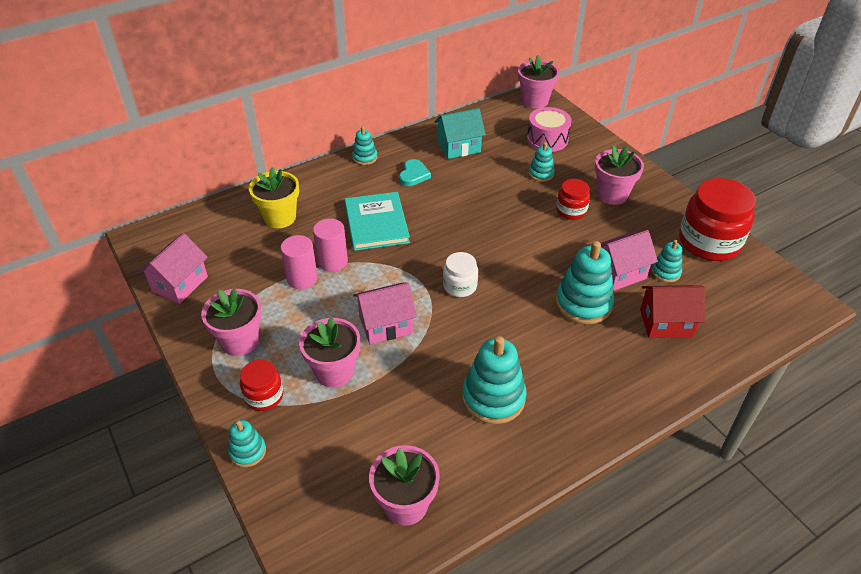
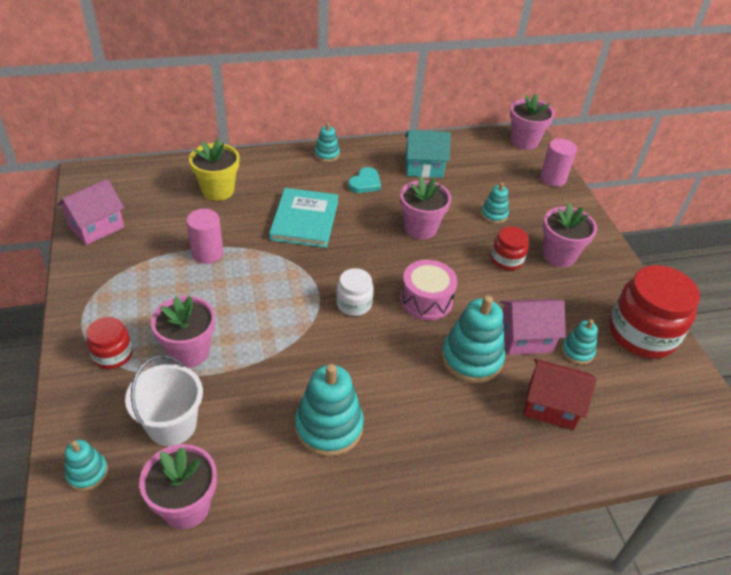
camera: 15 degrees right, 0 degrees up
pink flower pot [201,289,262,356] -> pink flower pot moved to [400,177,451,239]
turquoise stacking toy [228,420,266,467] -> turquoise stacking toy moved to [65,440,108,491]
pink cylinder [313,218,348,272] -> pink cylinder moved to [540,139,577,187]
pink house [353,282,417,344] -> none
pink drum [527,107,572,152] -> pink drum moved to [400,260,457,320]
none -> white bucket [125,355,203,446]

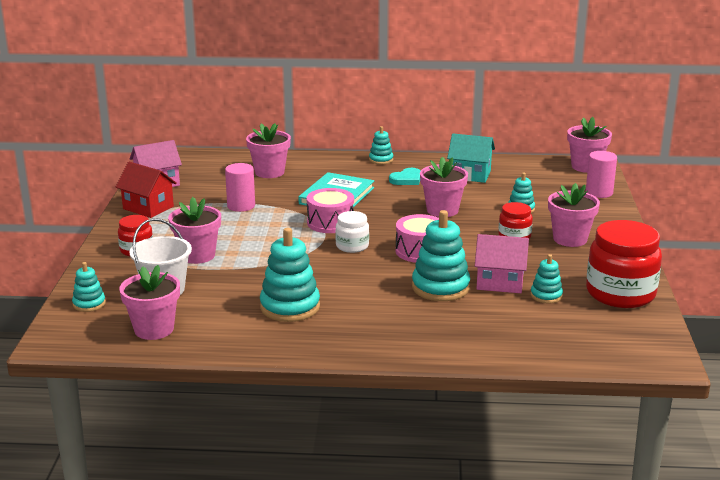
camera: 20 degrees right, 20 degrees down
yellow flower pot [189,139,239,201] -> pink flower pot [246,123,291,178]
red house [524,358,597,430] -> red house moved to [116,162,177,218]
none -> pink drum [307,188,354,233]

